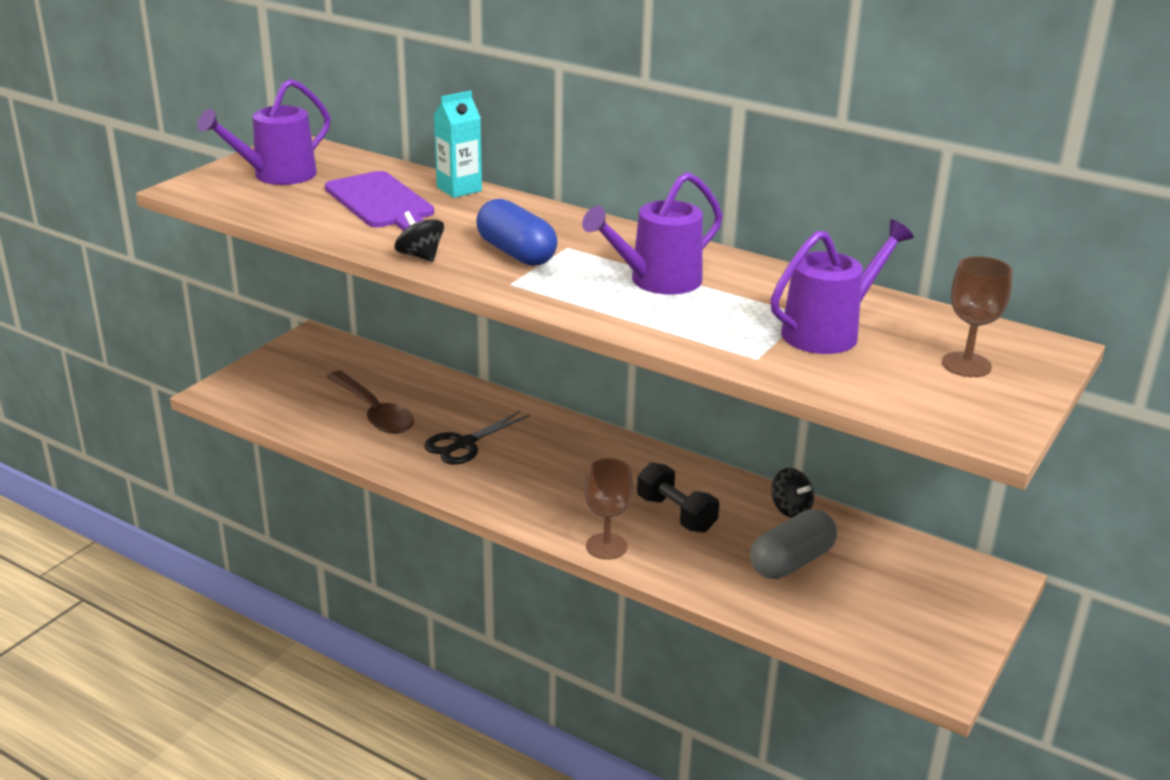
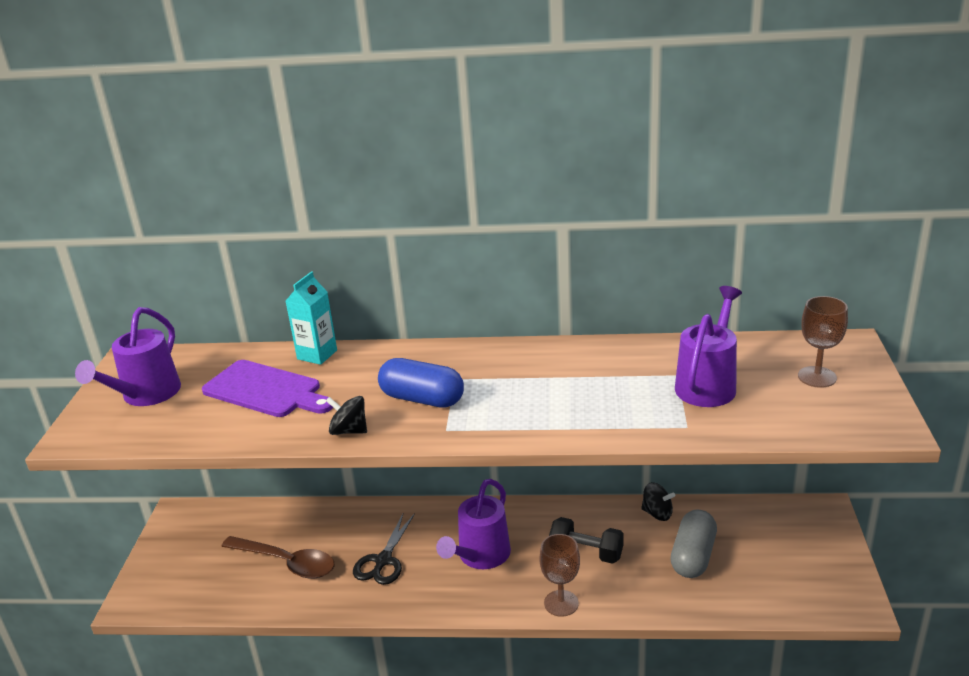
camera: 25 degrees left, 0 degrees up
purple watering can [582,172,723,294] -> purple watering can moved to [436,479,511,569]

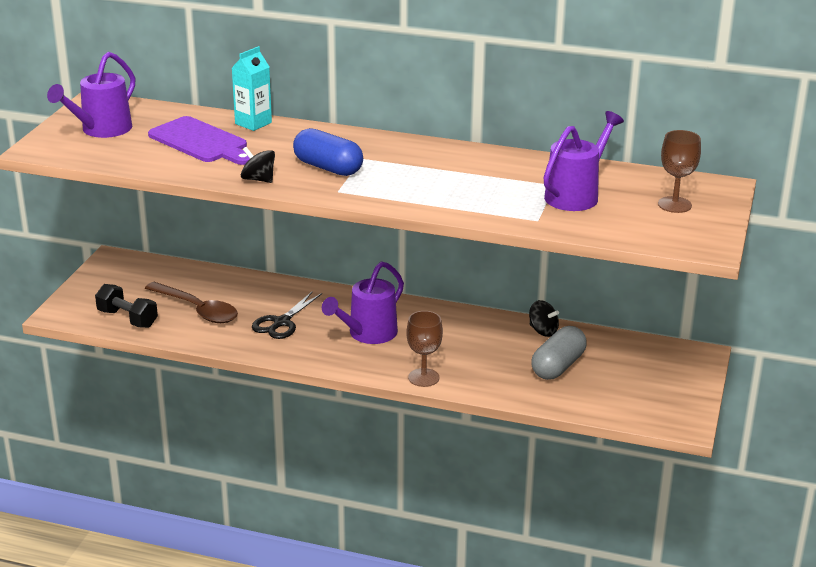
camera: 10 degrees right, 0 degrees up
black dumbbell [549,517,624,564] -> black dumbbell moved to [95,284,158,328]

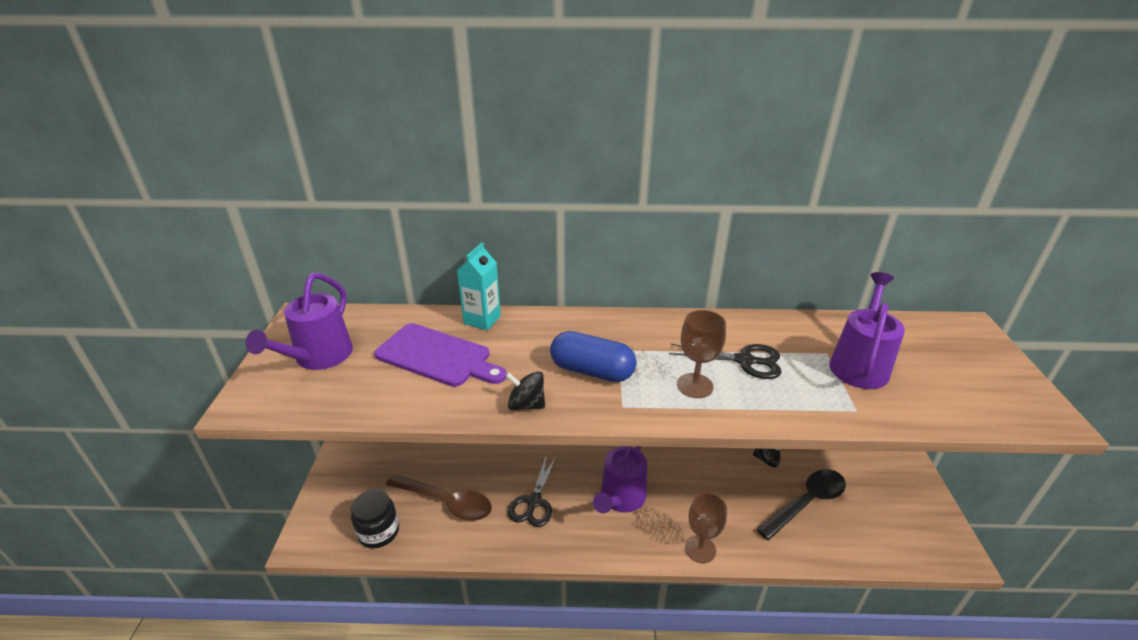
camera: 15 degrees left, 5 degrees up
black dumbbell [95,284,158,328] -> black jar [351,489,399,548]
grey capsule [531,326,587,380] -> black spoon [756,469,846,540]
brown goblet [658,130,701,213] -> brown goblet moved to [677,310,726,398]
none -> black scissors [669,344,782,379]

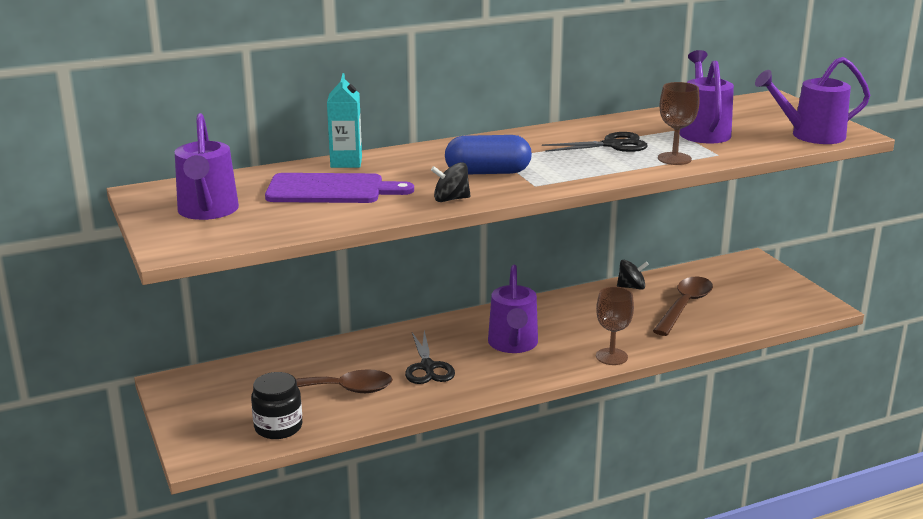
camera: 25 degrees left, 10 degrees down
brown goblet [677,310,726,398] -> brown goblet moved to [658,82,700,165]
black spoon [756,469,846,540] -> brown spoon [653,277,713,336]
none -> purple watering can [755,57,870,144]

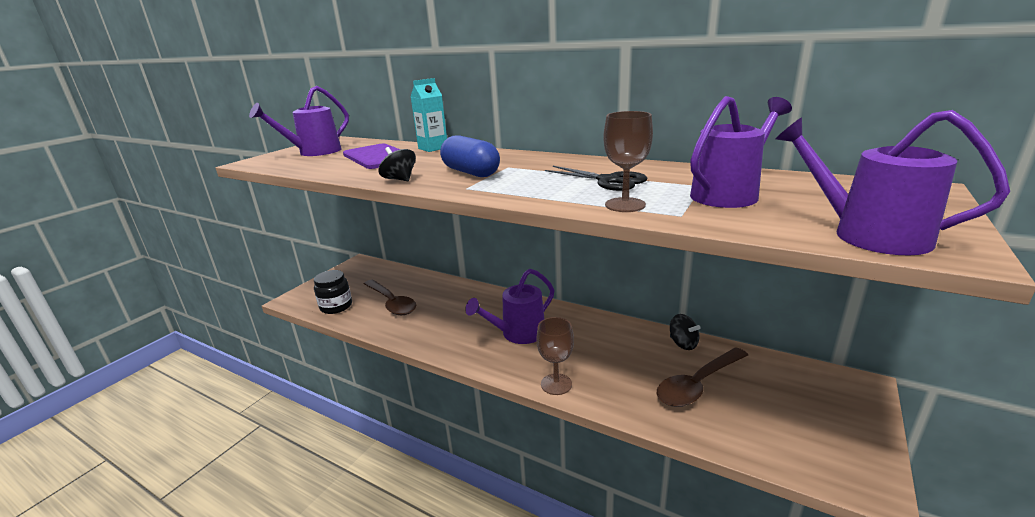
camera: 55 degrees right, 0 degrees up
black scissors [405,330,455,384] -> none
brown spoon [653,277,713,336] -> brown spoon turned 150 degrees clockwise [656,347,748,407]

